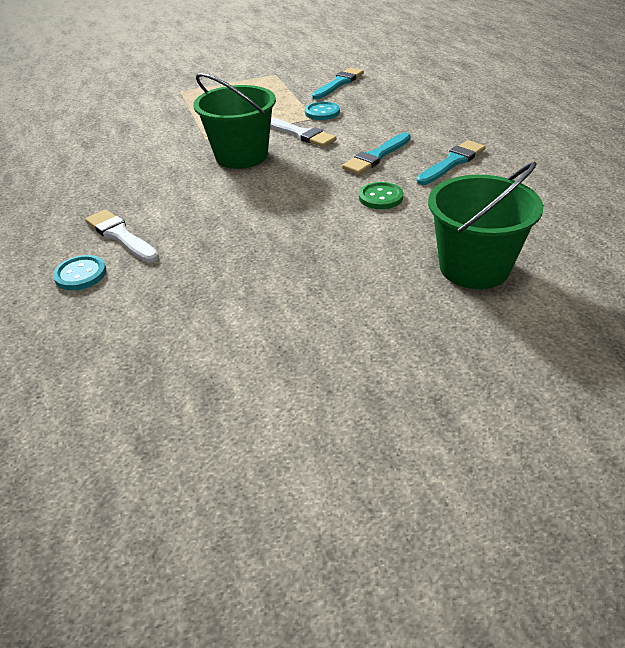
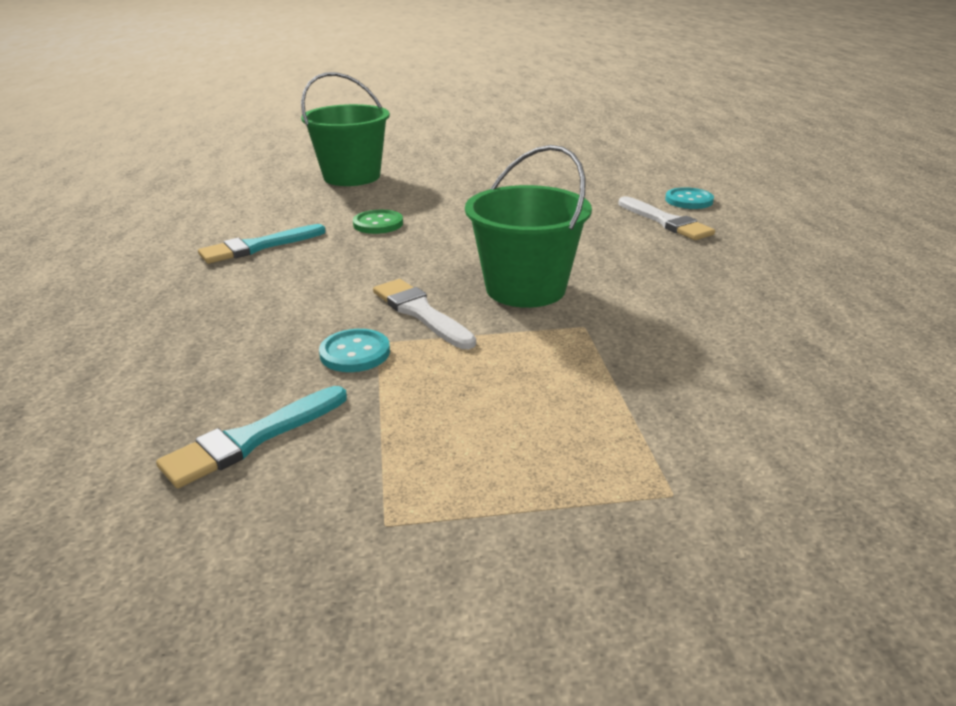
camera: 170 degrees left, 10 degrees down
turquoise brush [342,132,411,175] -> none

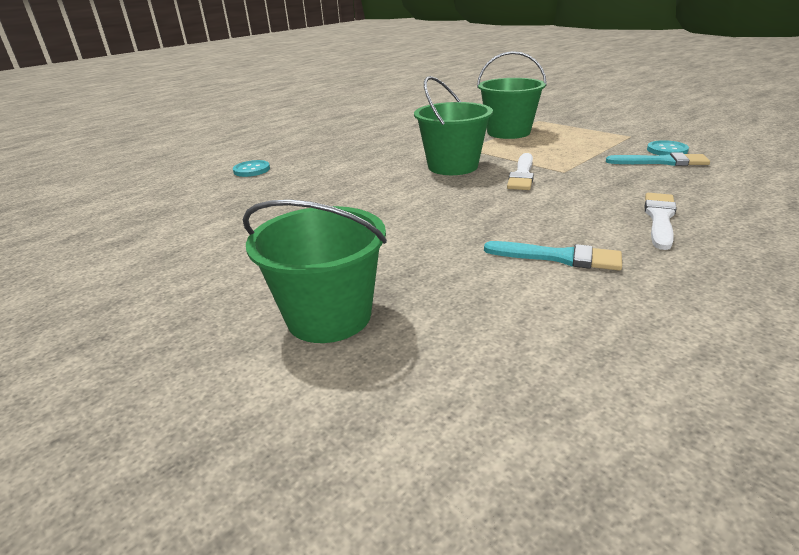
camera: 125 degrees left, 0 degrees up
turquoise button [319,329,390,372] -> turquoise button moved to [647,140,689,155]
green button [353,210,403,234] -> none
white brush [618,196,715,240] -> white brush moved to [645,193,677,250]
none -> green bucket [477,51,547,139]

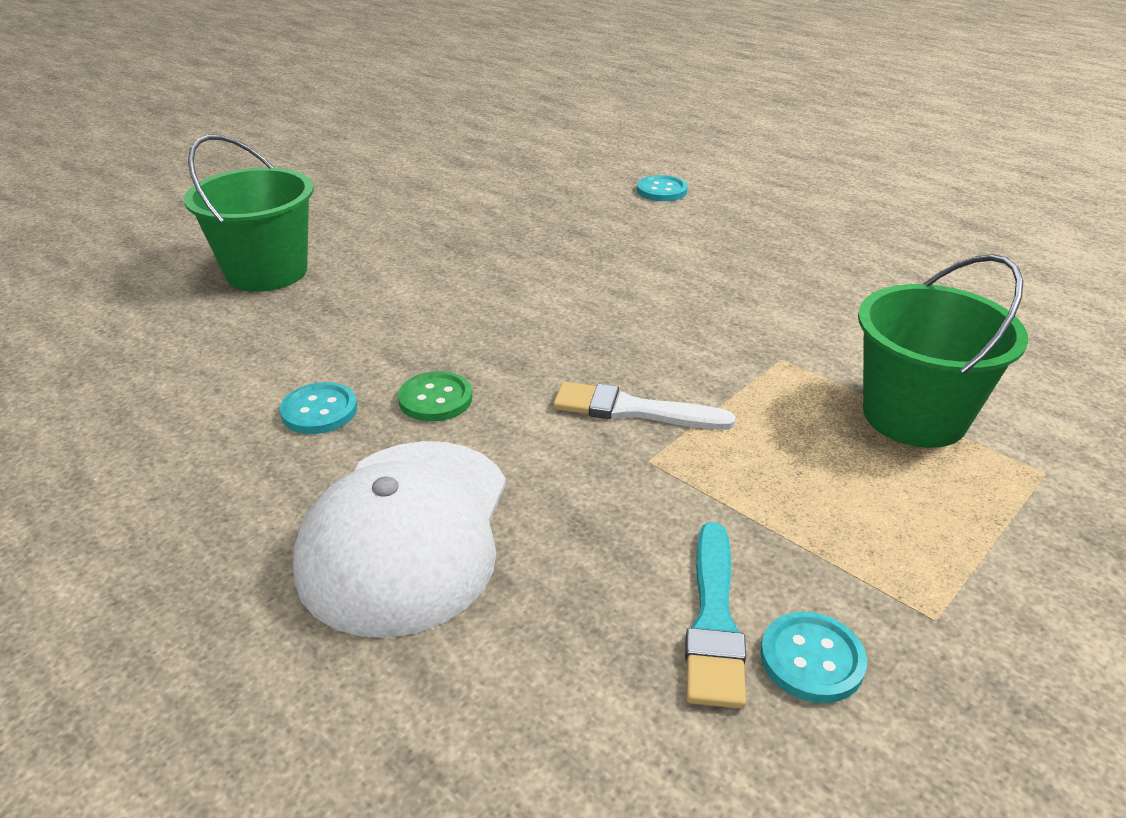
camera: 85 degrees right, 5 degrees up
green bucket [414,76,493,175] -> none
turquoise brush [484,241,622,270] -> turquoise button [280,382,357,434]
white brush [645,193,677,250] -> white cap [293,441,506,638]
none -> green button [398,371,472,422]

